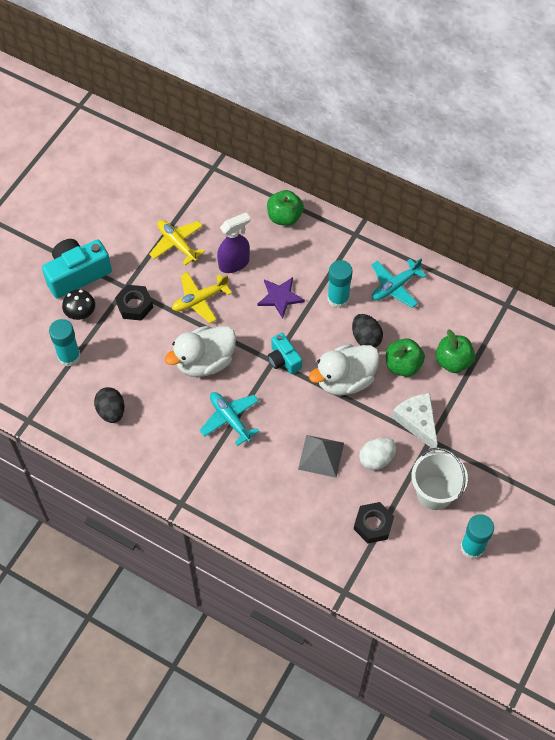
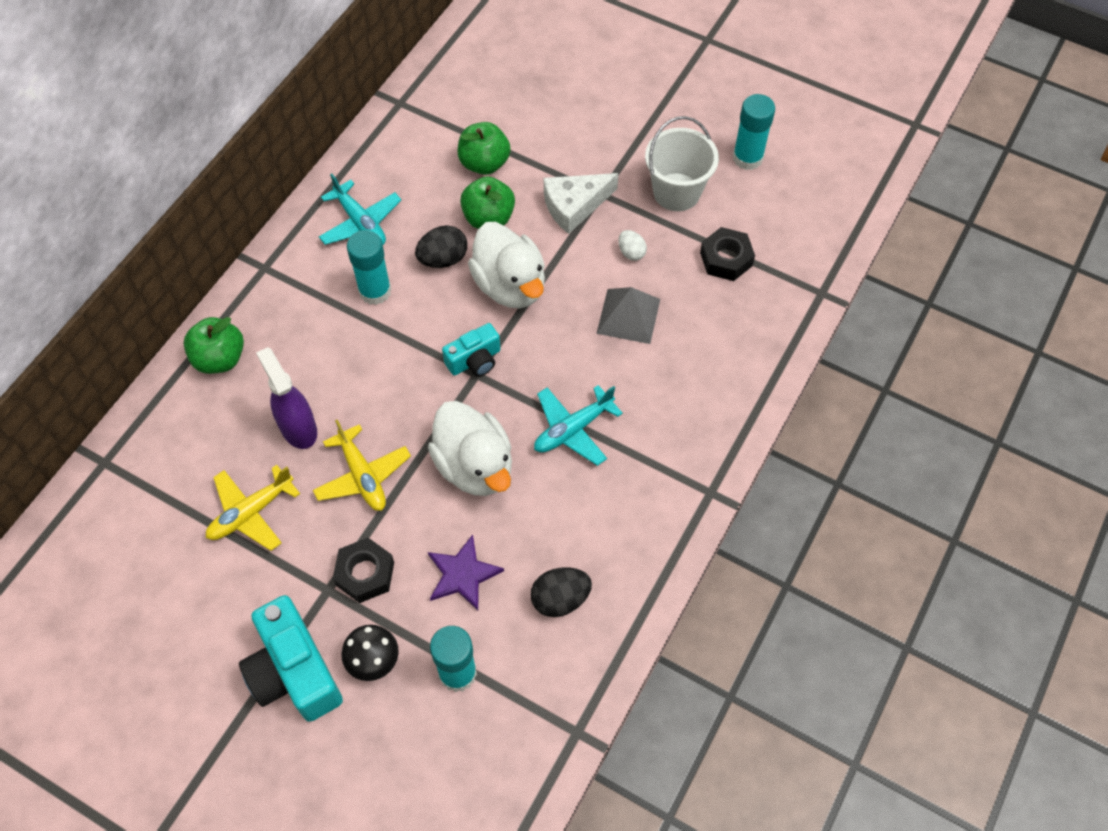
camera: 90 degrees left, 0 degrees up
purple star [257,277,305,319] -> purple star moved to [428,535,504,611]
white egg [359,437,396,470] -> white egg [618,230,647,261], size x0.63

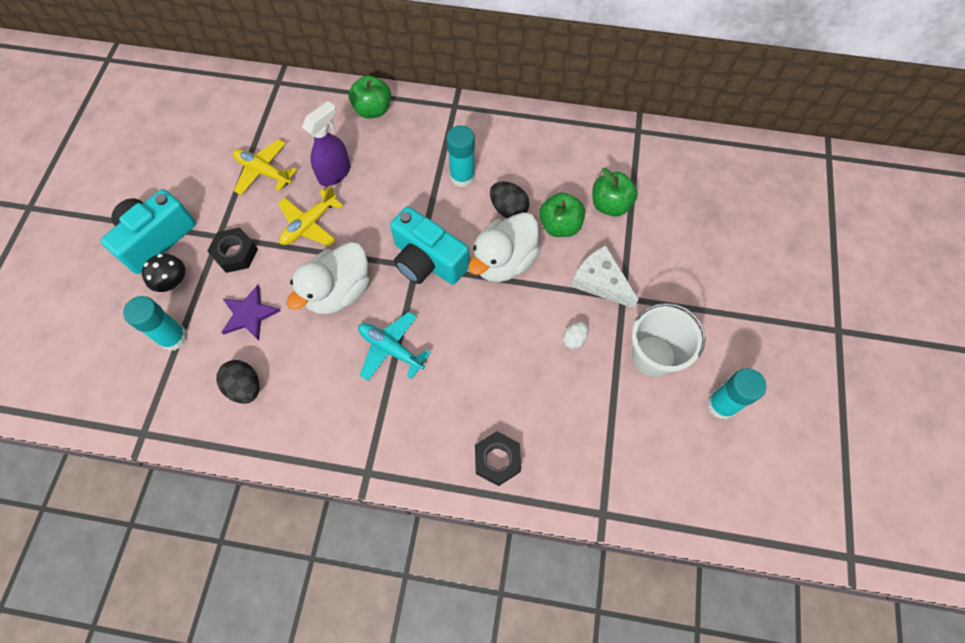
camera: 70 degrees right, 5 degrees up
turquoise plane [319,174,401,245] -> none
turquoise camera [442,323,500,377] -> turquoise camera [390,206,469,285], size x1.75
grey pyramid [596,287,660,344] -> none
black nut [700,227,755,281] -> black nut moved to [475,431,521,486]

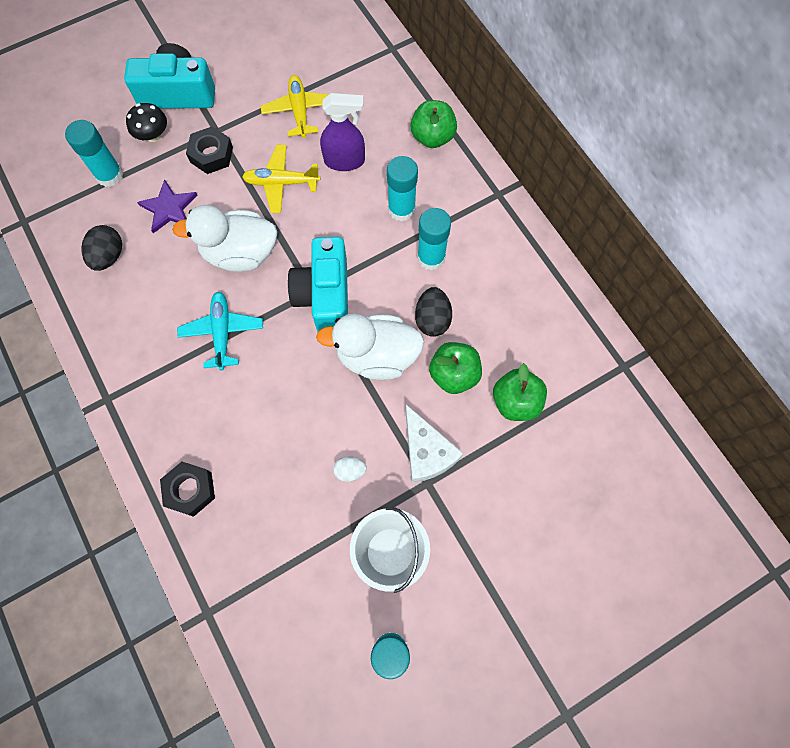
camera: 50 degrees right, 5 degrees up
white cheese [571,245,639,308] -> white cheese turned 150 degrees clockwise [405,405,464,483]
none -> turquoise glue stick [387,156,418,222]

